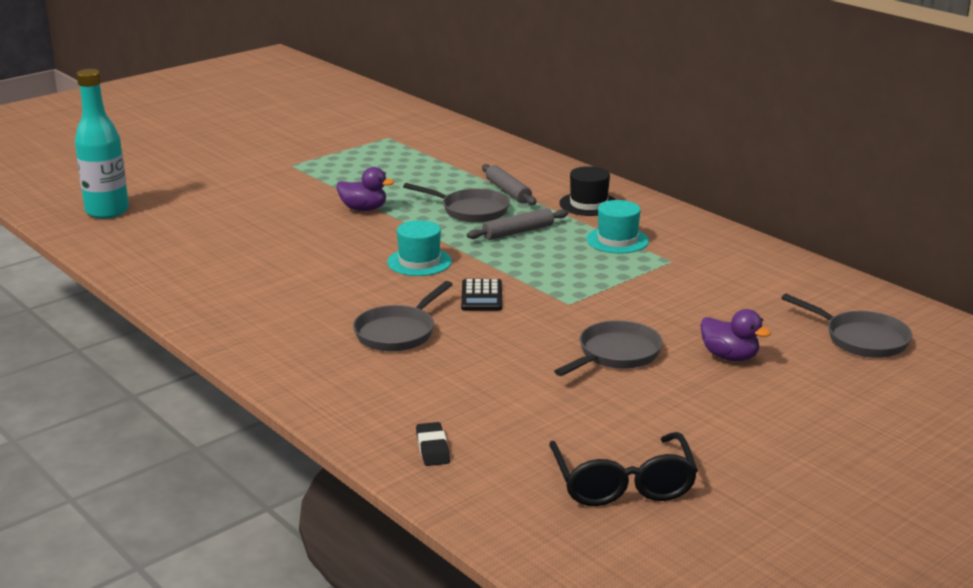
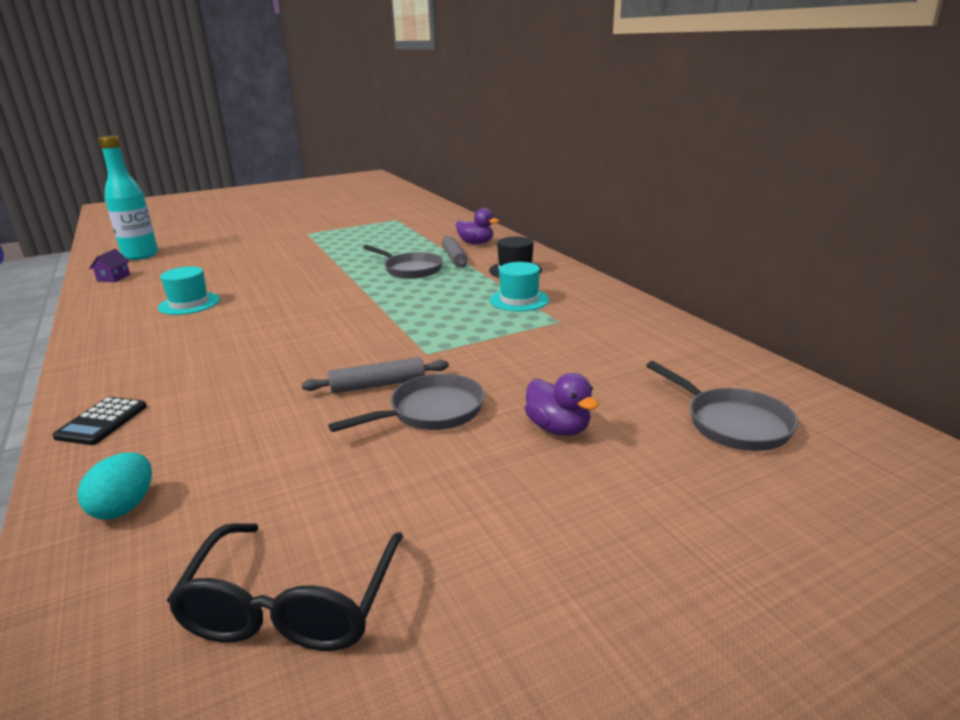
camera: 15 degrees right, 0 degrees up
purple duck [337,167,394,211] -> purple duck moved to [456,208,499,244]
grey pan [353,281,453,352] -> none
turquoise hat [387,220,452,276] -> turquoise hat moved to [158,267,220,315]
black eraser [416,422,450,466] -> turquoise egg [77,452,152,519]
black calculator [461,279,502,311] -> black calculator moved to [53,397,147,445]
grey rolling pin [467,208,568,240] -> grey rolling pin moved to [302,357,449,394]
none -> purple house [89,249,130,282]

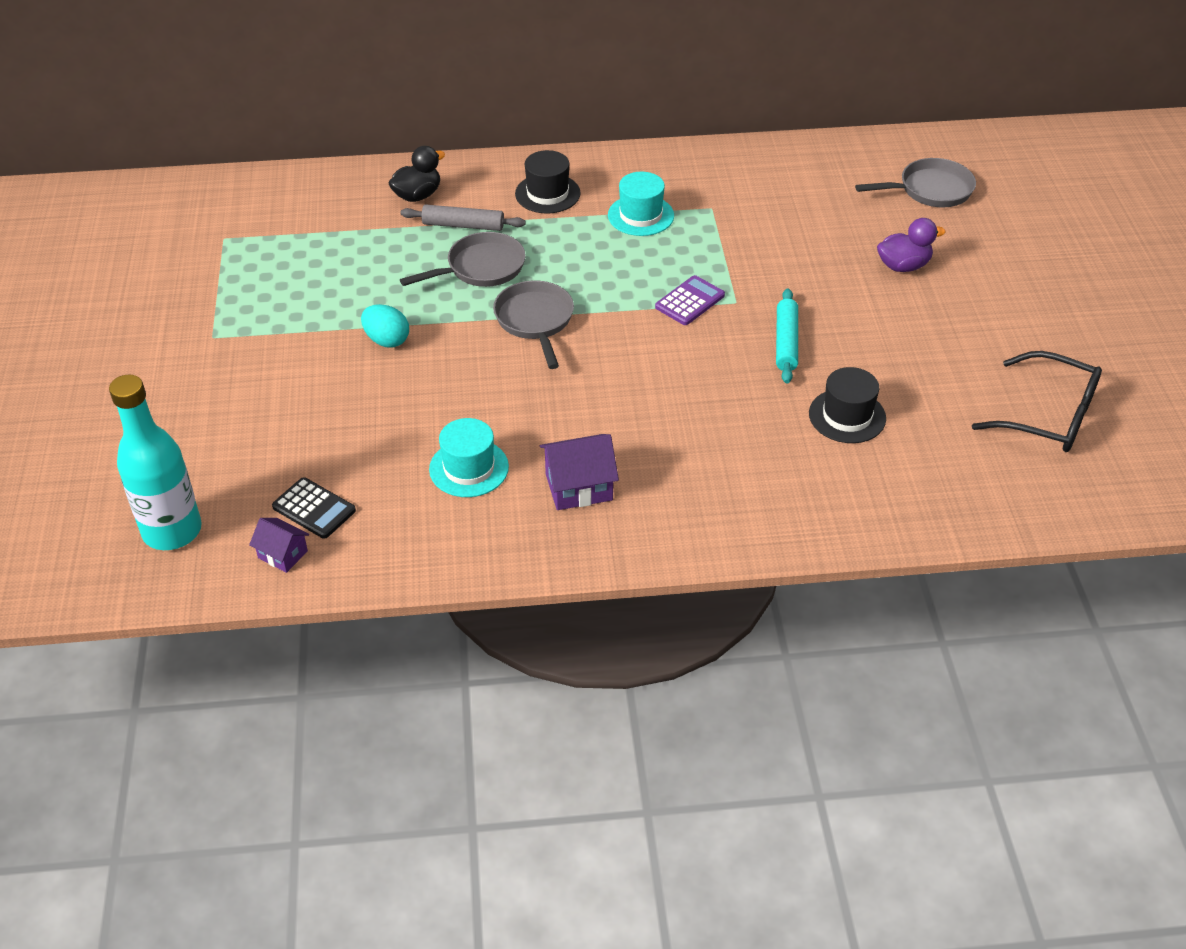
camera: 70 degrees left, 20 degrees up
black calculator [53,397,147,445] -> black calculator moved to [272,477,356,539]
turquoise egg [77,452,152,519] -> turquoise egg moved to [361,304,409,347]
grey rolling pin [302,357,449,394] -> turquoise rolling pin [776,289,798,383]
grey pan [328,374,485,432] -> grey pan moved to [493,280,574,369]
purple duck [456,208,499,244] -> black duck [388,146,445,202]
none -> purple house [540,434,619,510]
none -> purple calculator [655,275,725,325]
none -> black hat [809,367,886,443]

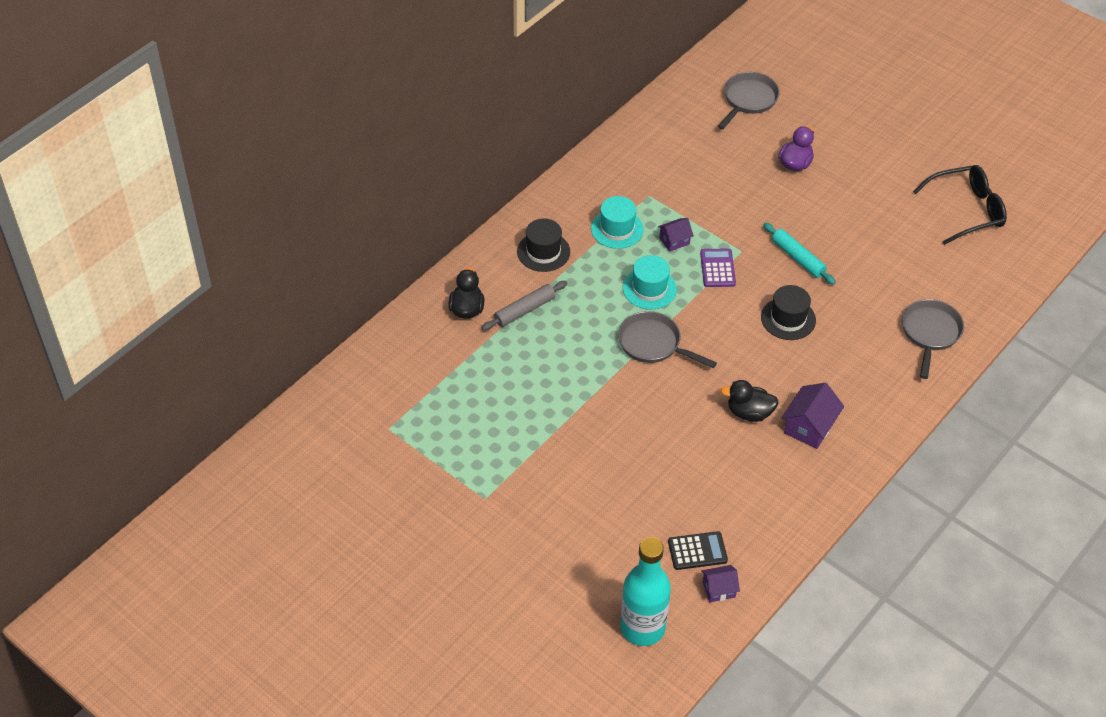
camera: 45 degrees left, 5 degrees up
turquoise egg [361,304,409,347] -> none
grey pan [400,232,526,287] -> grey pan moved to [902,299,964,379]
turquoise hat [429,418,509,497] -> turquoise hat moved to [623,255,677,309]
black hat [809,367,886,443] -> black hat moved to [761,285,816,340]
none -> purple house [658,218,694,252]
none -> black duck [721,380,779,422]

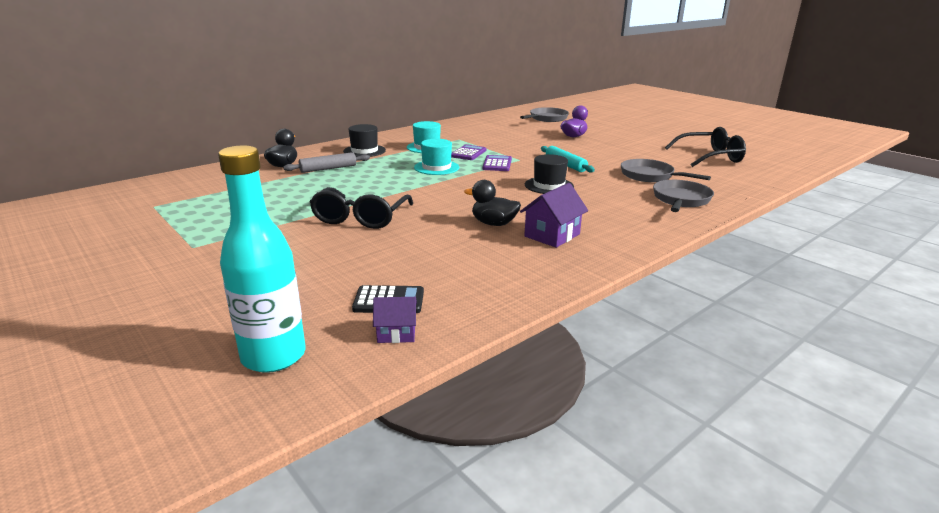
camera: 10 degrees right, 25 degrees down
grey pan [618,311,717,368] -> grey pan moved to [621,159,711,182]
purple house [658,218,694,252] -> purple calculator [451,145,486,160]
none -> black glasses [310,187,413,229]

